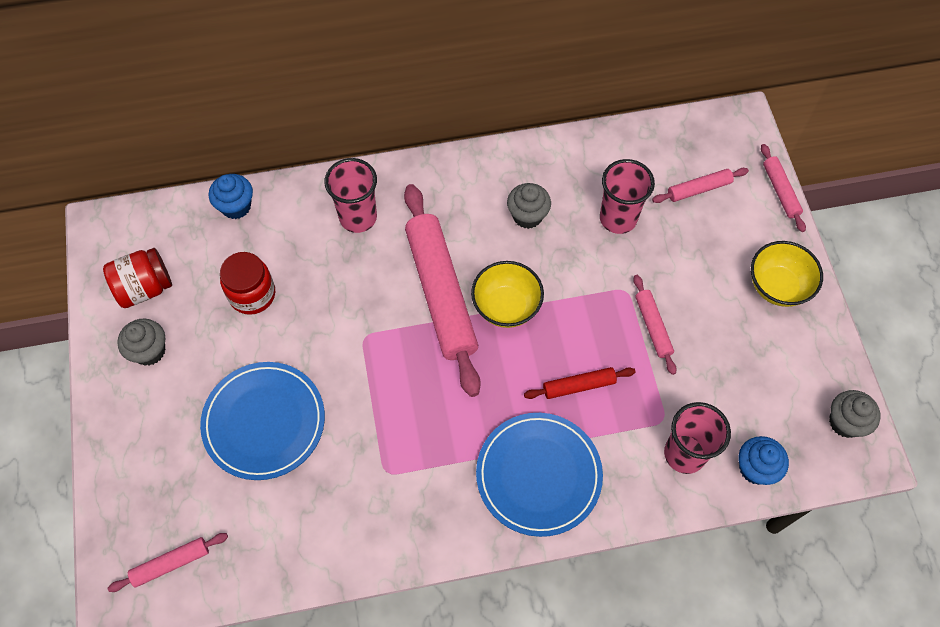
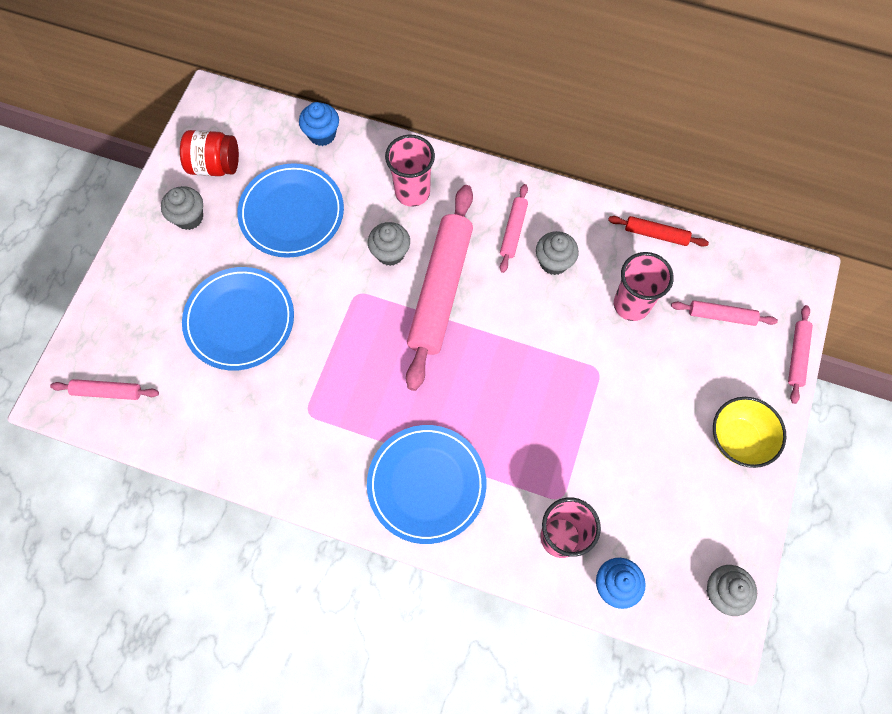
camera: 30 degrees right, 5 degrees up
red jar [220,252,275,315] -> blue plate [237,163,344,258]
yellow bowl [471,261,544,328] -> none
red rolling pin [524,367,635,399] -> red rolling pin moved to [608,216,709,247]
pink rolling pin [633,275,677,375] -> pink rolling pin moved to [500,184,528,273]
none -> grey cupcake [368,222,410,266]

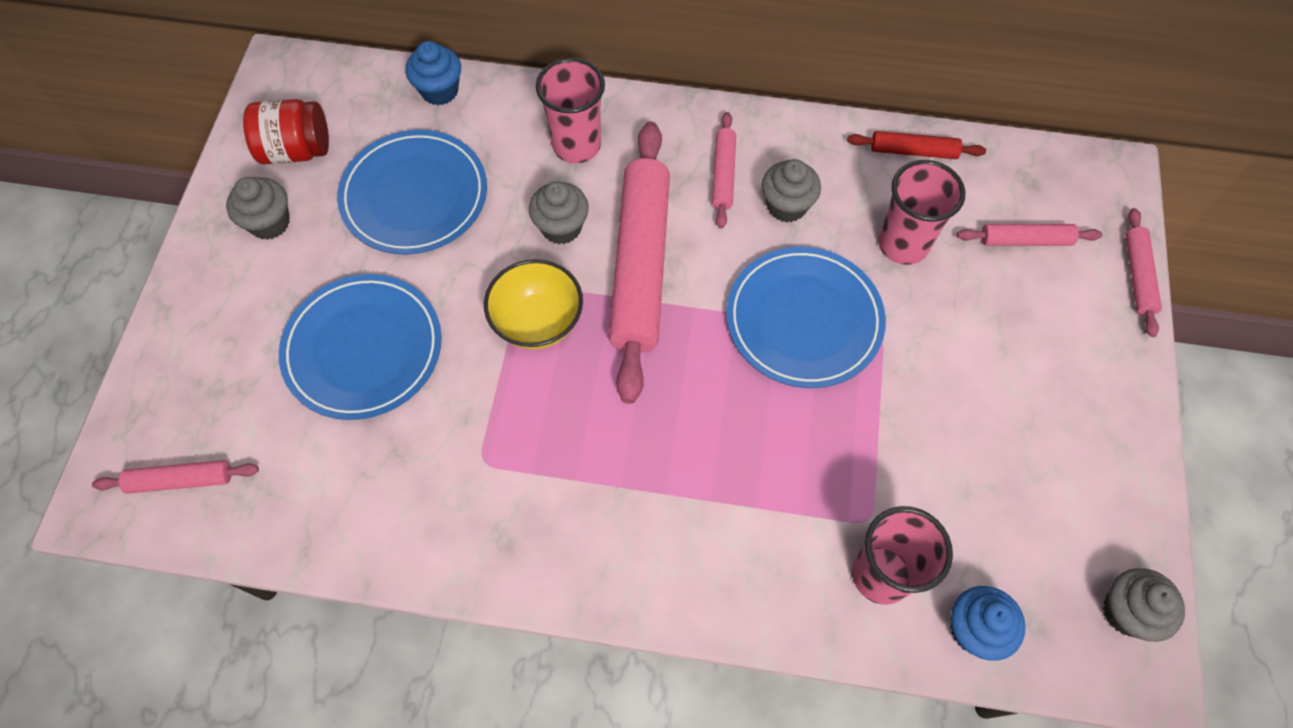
camera: 10 degrees left, 5 degrees down
blue plate [367,425,486,544] -> blue plate moved to [726,247,886,388]
yellow bowl [713,397,786,468] -> yellow bowl moved to [484,259,583,349]

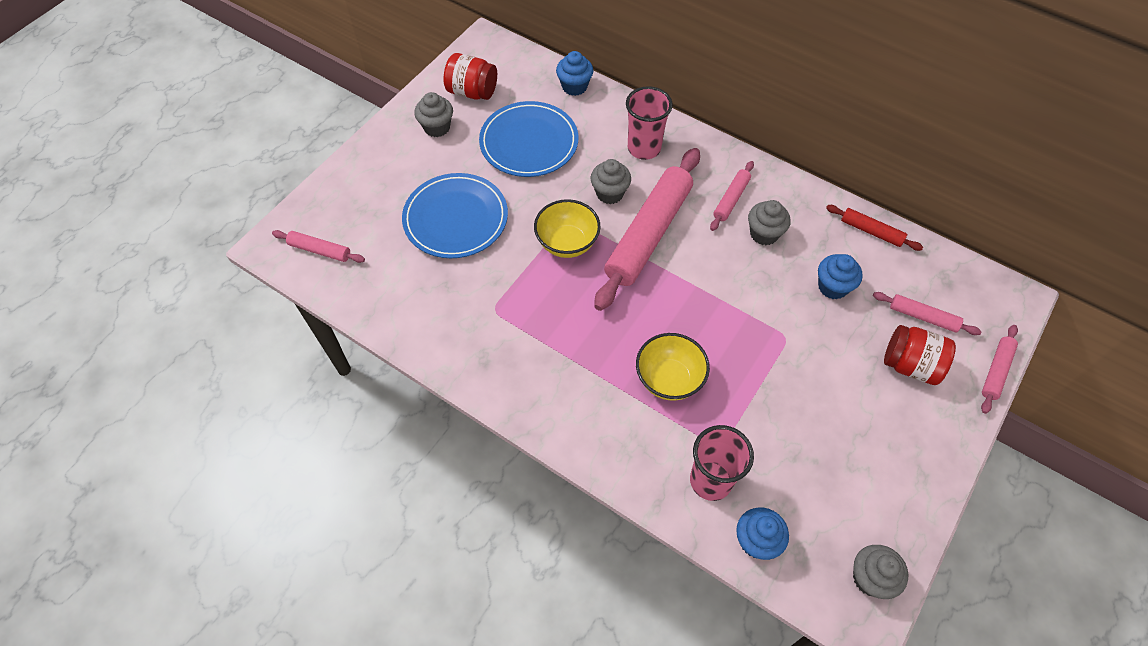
camera: 25 degrees right, 5 degrees down
blue plate [726,247,886,388] -> none
pink cup [878,160,965,265] -> blue cupcake [818,254,863,299]
none -> yellow bowl [636,333,710,401]
none -> red jar [884,325,956,385]

